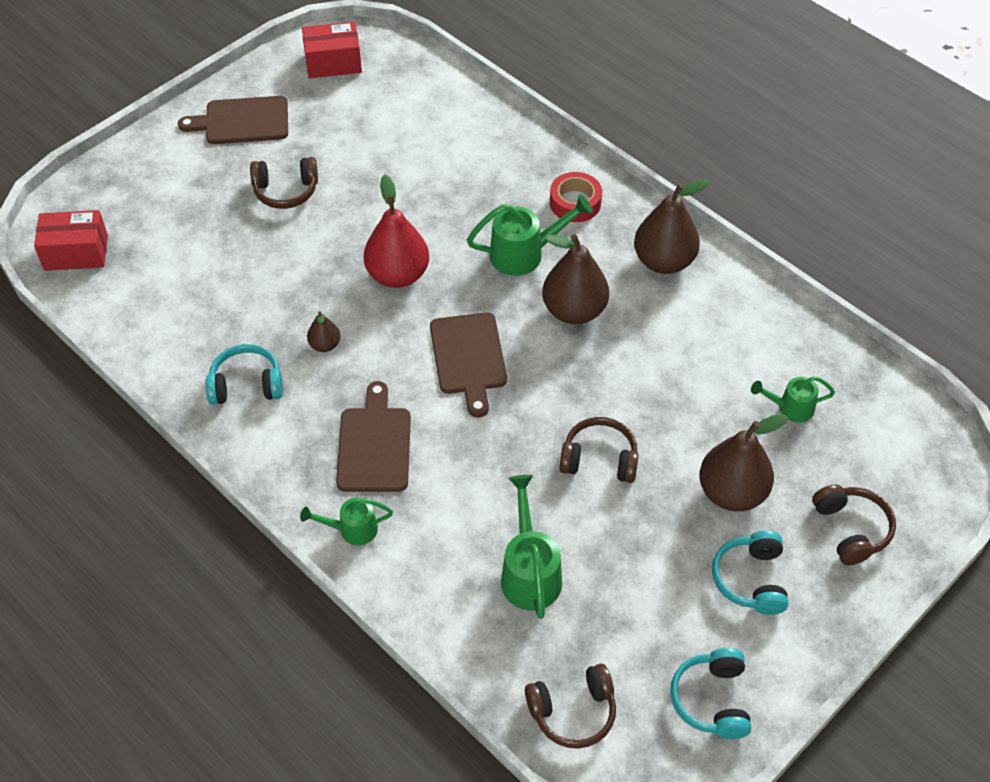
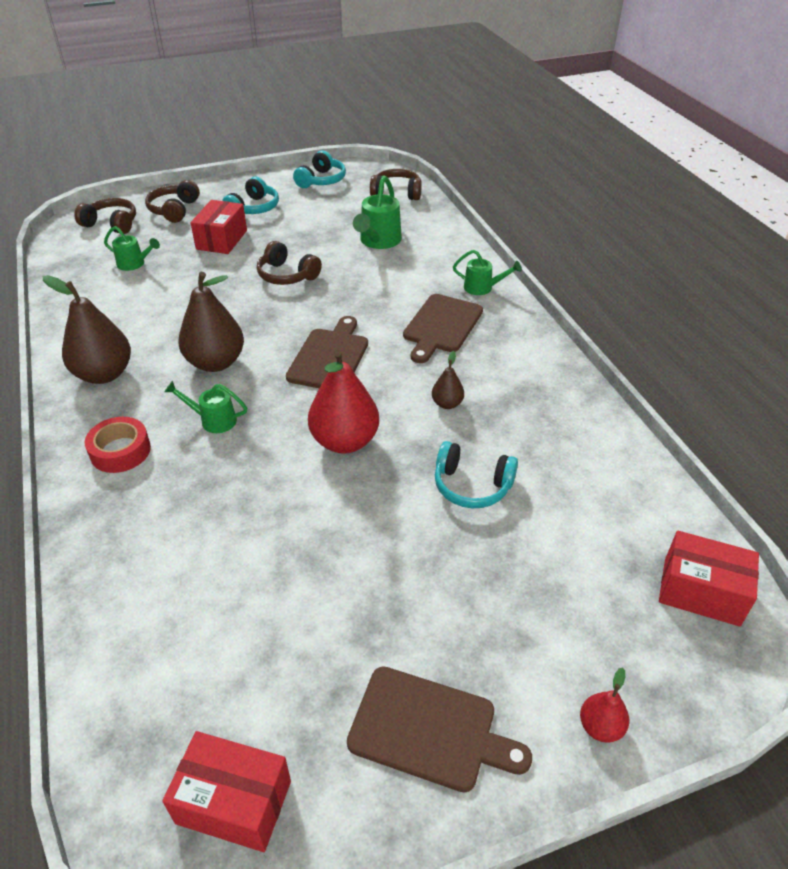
camera: 155 degrees left, 10 degrees down
turquoise headphones [206,344,283,405] -> turquoise headphones moved to [435,441,518,508]
brown headphones [250,157,318,209] -> brown headphones moved to [74,198,136,234]
green watering can [467,195,593,276] -> green watering can [164,381,247,433], size x0.62
brown pear [699,414,788,511] -> red box [190,200,247,254]
none -> red pear [580,667,629,743]

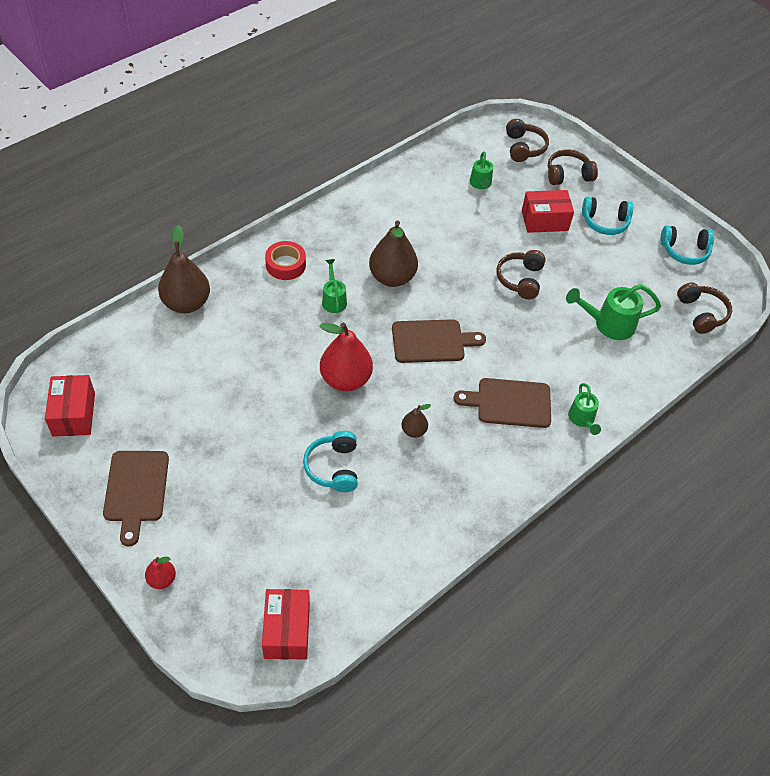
camera: 65 degrees right, 10 degrees up
brown pear [43,275,131,384] -> brown pear moved to [158,225,210,313]

